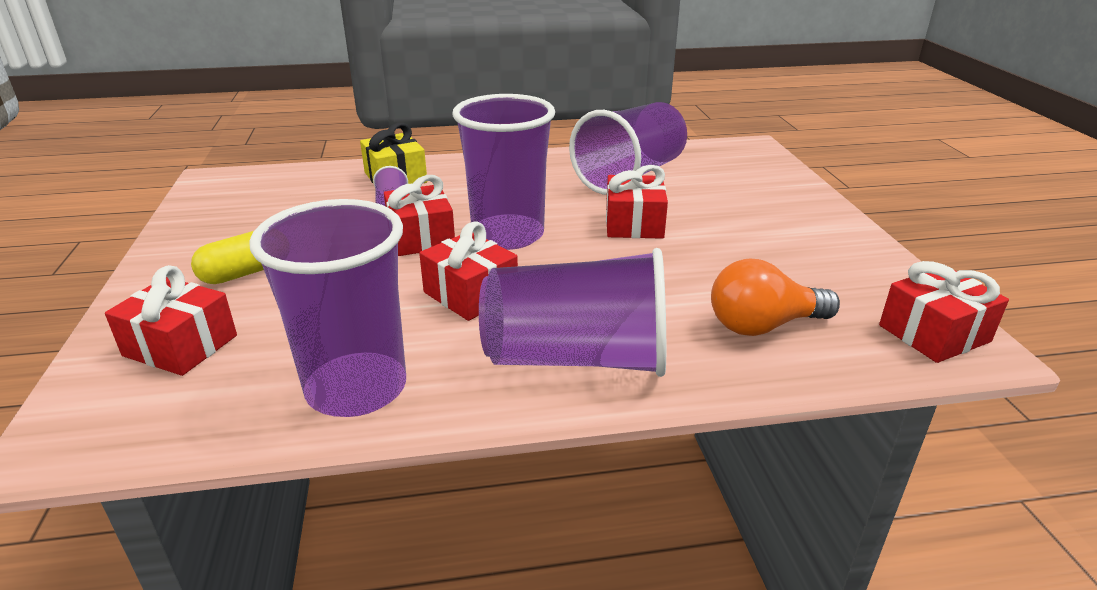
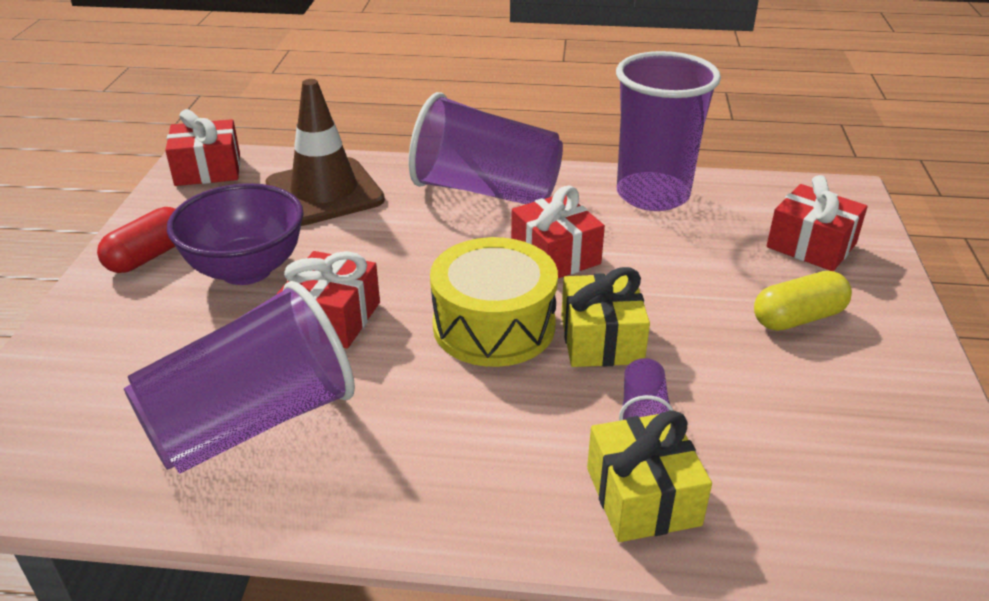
camera: 165 degrees left, 5 degrees up
red gift [384,175,455,256] -> yellow gift [561,267,650,367]
purple cup [452,94,555,250] -> yellow drum [430,237,558,367]
orange light bulb [711,259,840,336] -> brown traffic cone [265,79,385,226]
none -> red capsule [97,207,176,273]
none -> purple bowl [167,183,304,285]

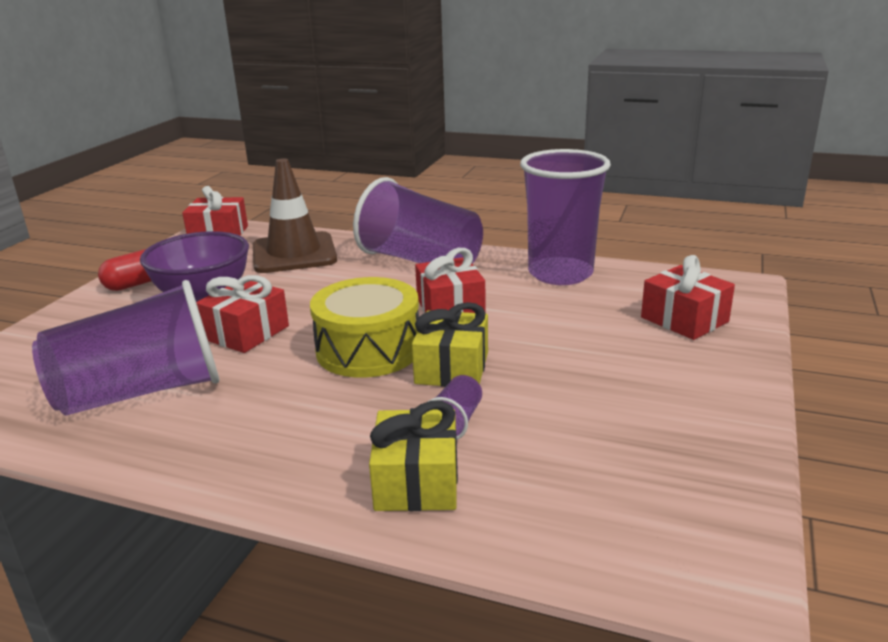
camera: 15 degrees right, 10 degrees down
yellow capsule [754,271,852,331] -> none

